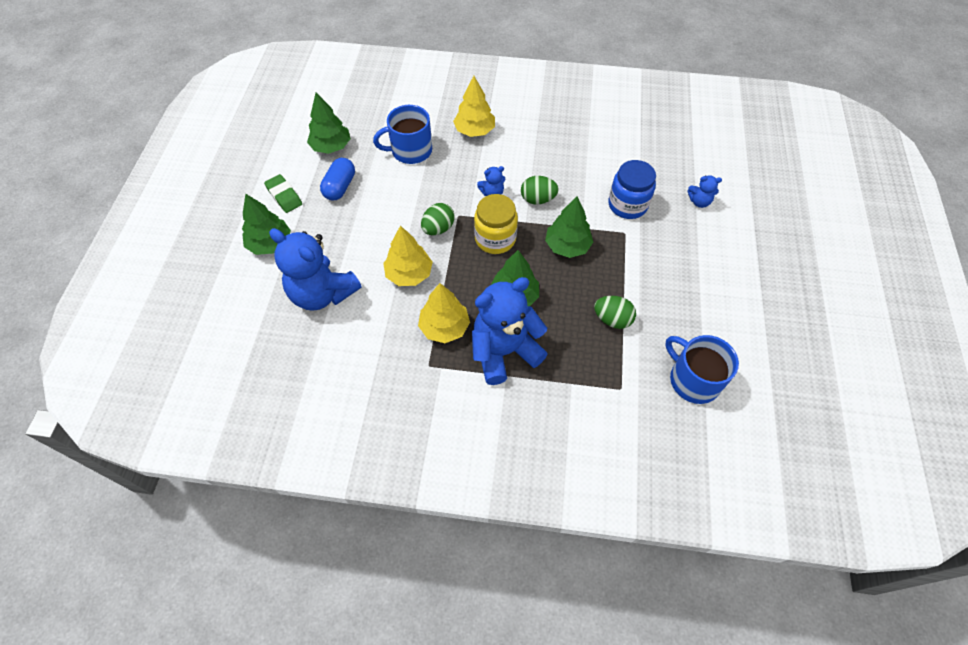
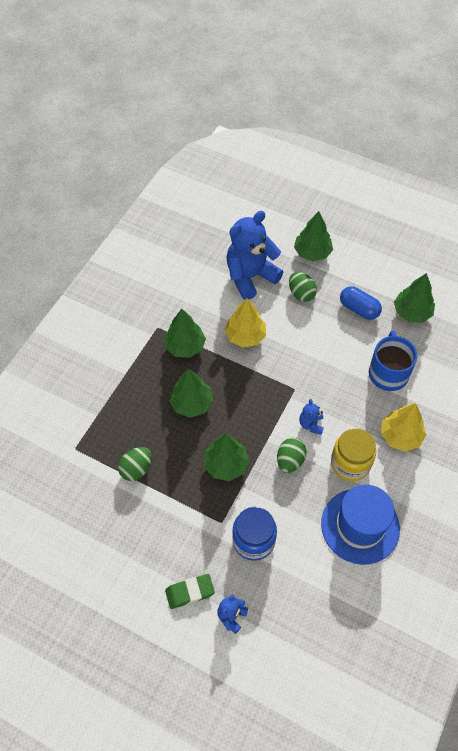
camera: 110 degrees right, 0 degrees up
green eraser [264,174,302,213] -> green eraser moved to [165,574,215,609]
yellow tree [418,283,470,343] -> green tree [164,309,206,358]
green egg [421,203,455,235] -> green egg moved to [289,272,317,302]
blue teddy bear [472,277,548,385] -> none
yellow jar [474,194,518,254] -> yellow jar moved to [331,428,376,481]
blue mug [665,335,739,404] -> none
none -> blue hat [321,484,400,565]

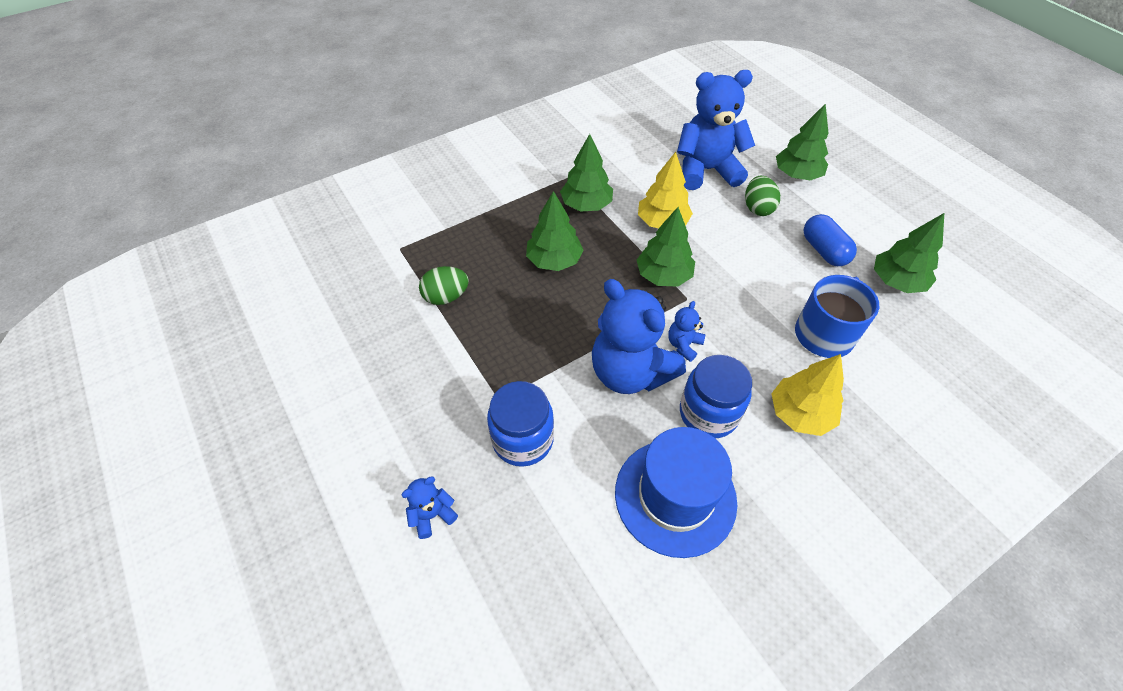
camera: 30 degrees right, 5 degrees down
green eraser [165,574,215,609] -> none
green tree [204,434,250,481] -> green tree moved to [637,207,695,287]
green egg [277,438,307,473] -> blue teddy bear [592,279,686,394]
yellow jar [331,428,376,481] -> blue jar [680,355,752,438]

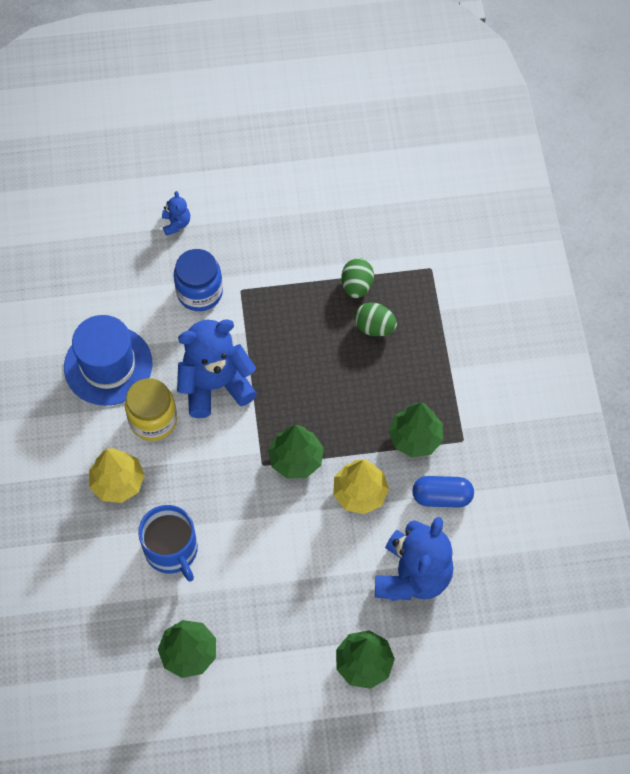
camera: 115 degrees right, 10 degrees up
green tree [526,191,583,271] -> none
blue teddy bear [668,301,705,362] -> none
blue jar [680,355,752,438] -> yellow jar [125,378,177,441]
green egg [745,176,780,216] -> green egg moved to [354,302,397,336]
blue capsule [804,214,857,266] -> blue capsule moved to [412,476,474,508]

